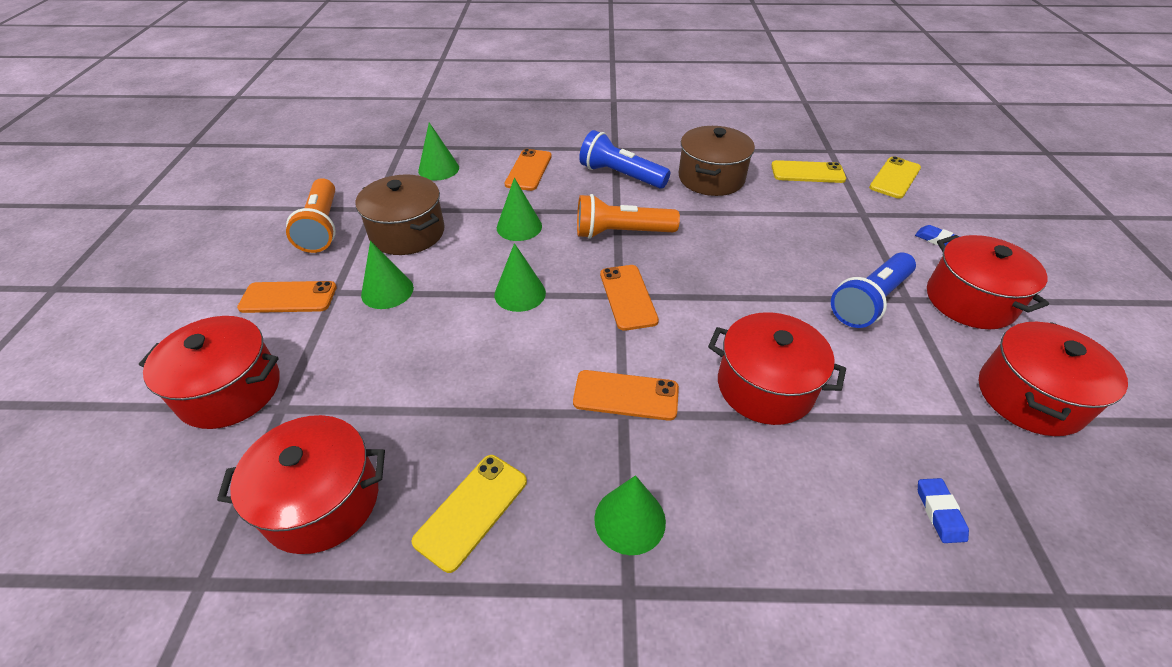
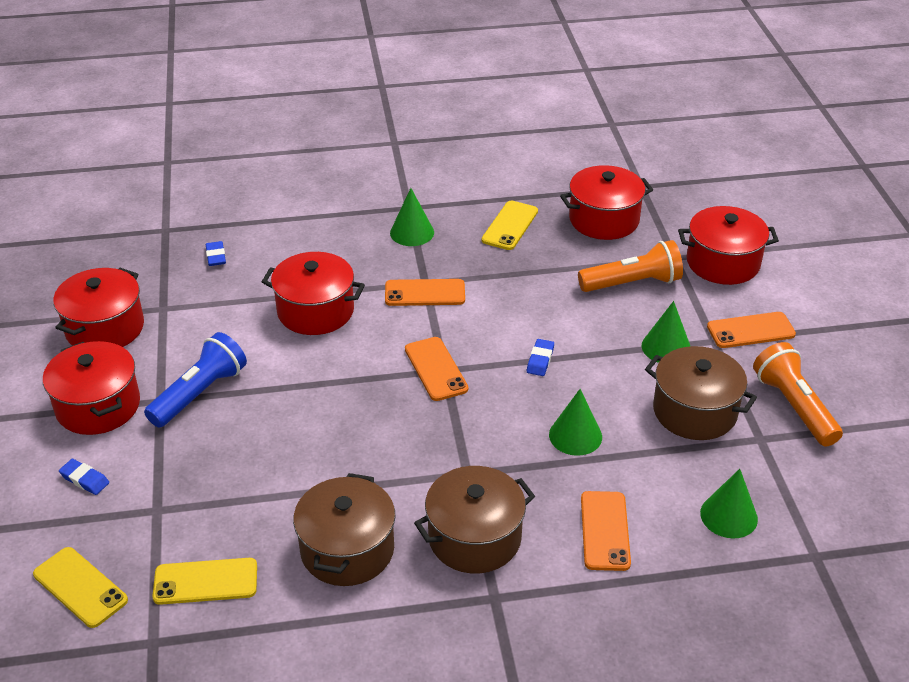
camera: 170 degrees right, 5 degrees down
green cone [494,243,546,312] -> blue eraser [527,339,554,376]
orange flashlight [577,194,680,239] -> orange flashlight moved to [578,240,683,292]
blue flashlight [579,130,670,189] -> brown pot [414,466,535,573]
yellow phone [869,156,921,199] -> yellow phone turned 75 degrees counterclockwise [33,547,128,628]

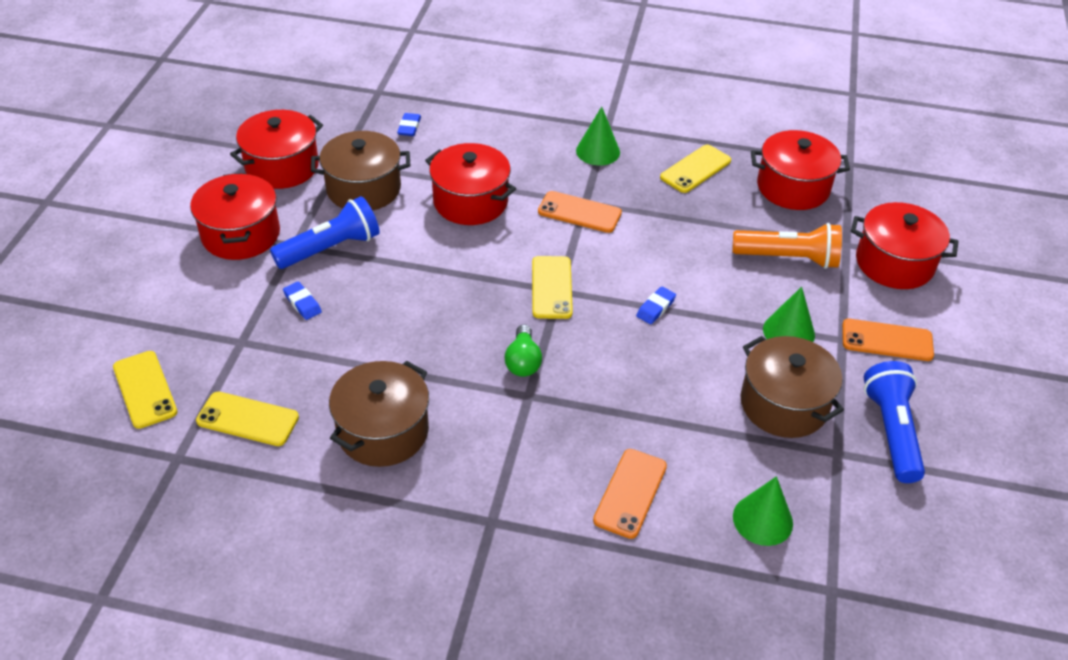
camera: 20 degrees right, 5 degrees up
blue eraser [59,459,109,495] -> blue eraser moved to [283,281,322,320]
orange phone [405,337,468,401] -> yellow phone [532,256,573,319]
brown pot [414,466,535,573] -> brown pot moved to [311,131,411,211]
green cone [549,389,602,456] -> none
orange flashlight [753,342,843,447] -> blue flashlight [864,361,925,483]
none -> green light bulb [505,324,542,377]

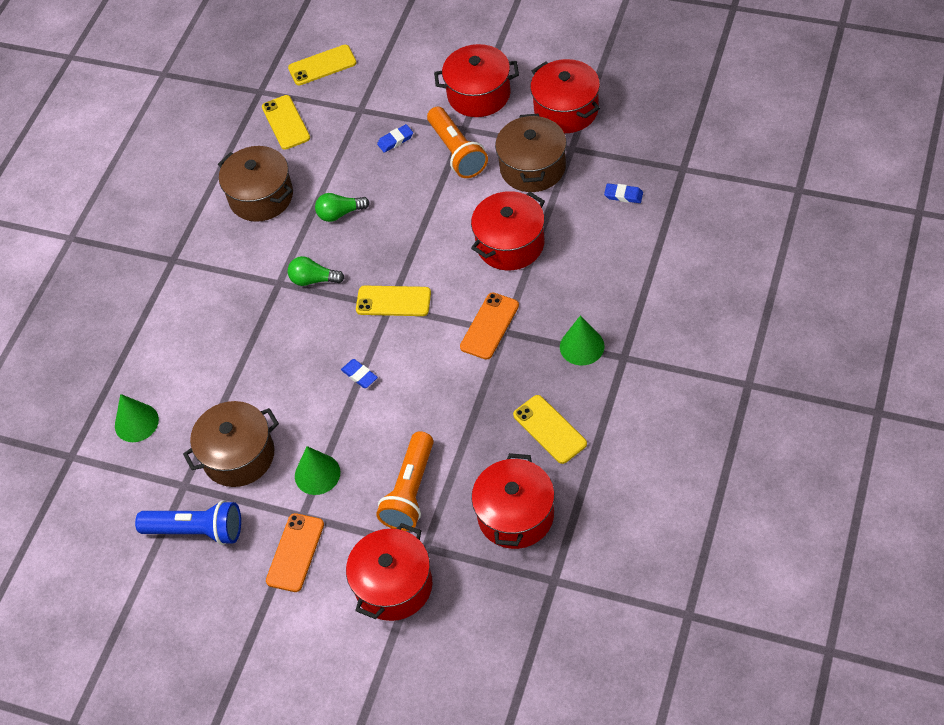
camera: 105 degrees right, 10 degrees up
yellow phone [196,392,299,446] -> yellow phone turned 45 degrees counterclockwise [262,95,310,150]
blue flashlight [270,196,380,269] -> orange flashlight [427,107,488,178]
orange phone [593,449,667,539] -> none
none -> green light bulb [315,193,370,222]

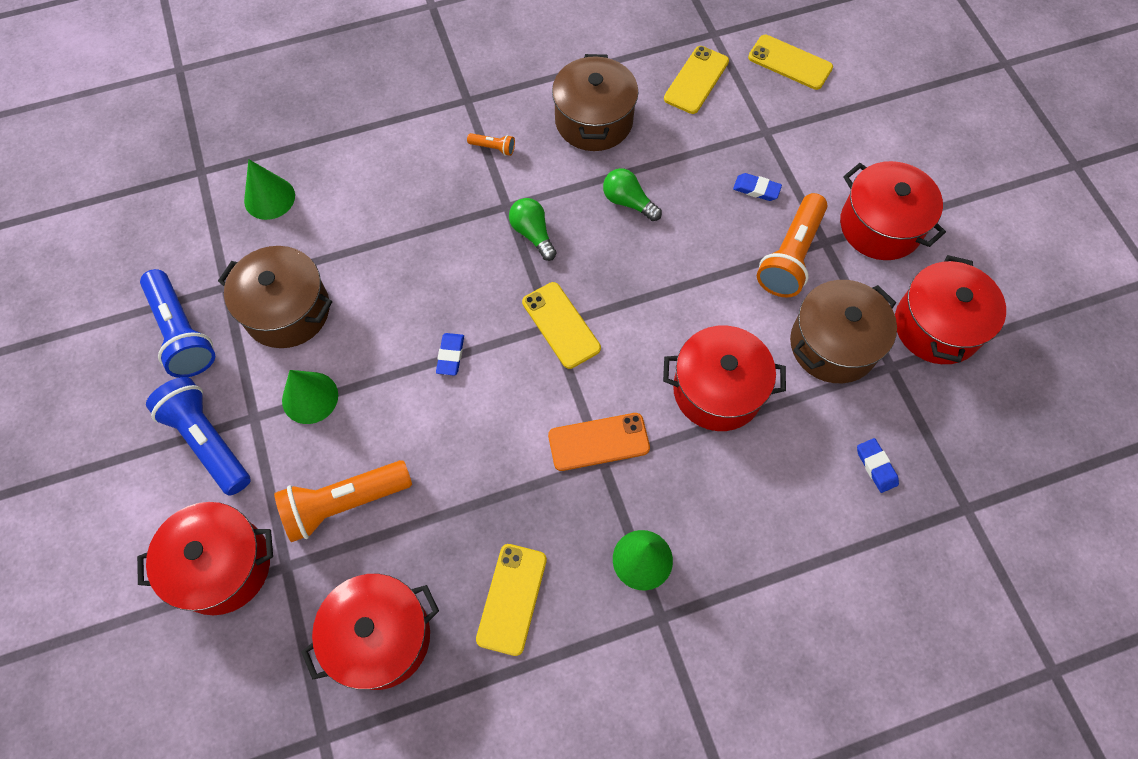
camera: 45 degrees right, 10 degrees up
orange phone [266,513,324,592] -> blue flashlight [146,377,250,496]
none -> orange flashlight [467,133,515,156]

